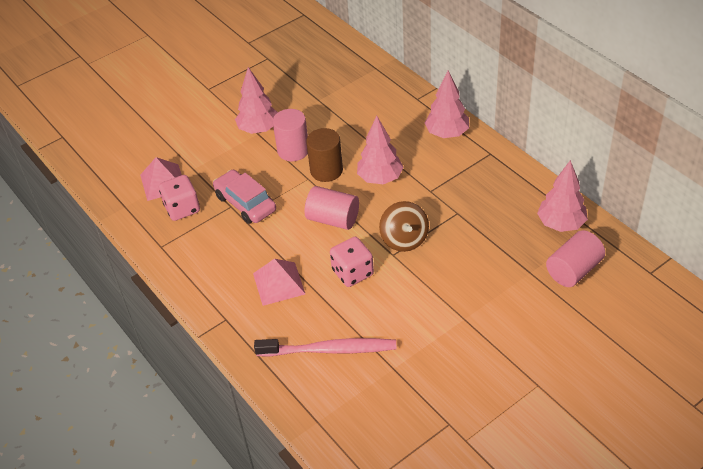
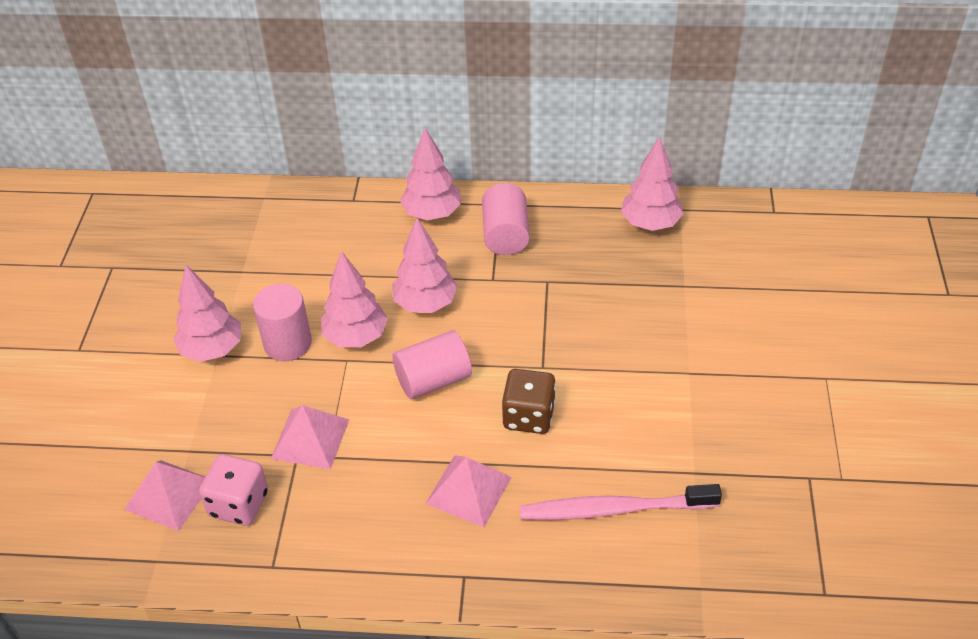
camera: 50 degrees left, 0 degrees up
pink car [213,170,276,224] -> pink pyramid [271,405,349,469]
pink toothbrush [254,338,397,357] -> pink toothbrush turned 135 degrees counterclockwise [519,484,722,520]
brown cylinder [306,128,343,182] -> pink tree [321,251,388,347]
pink dice [330,237,374,287] -> brown dice [502,369,556,434]
brown spinning top [379,201,429,252] -> none
pink cylinder [546,230,605,287] -> pink cylinder moved to [482,183,530,255]

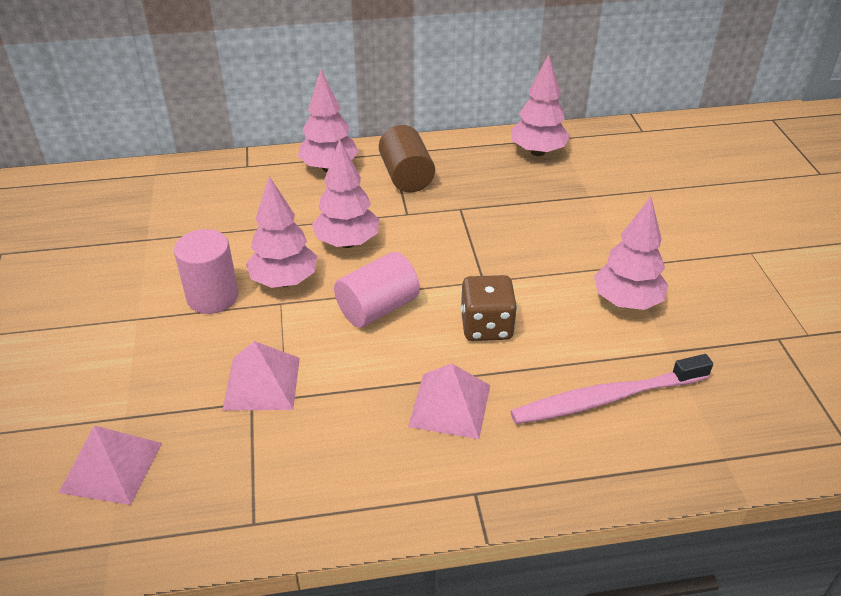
camera: 15 degrees left, 5 degrees down
pink tree [173,265,241,362] -> pink tree moved to [594,197,668,310]
pink dice [199,454,268,526] -> none
pink cylinder [482,183,530,255] -> brown cylinder [379,125,435,192]

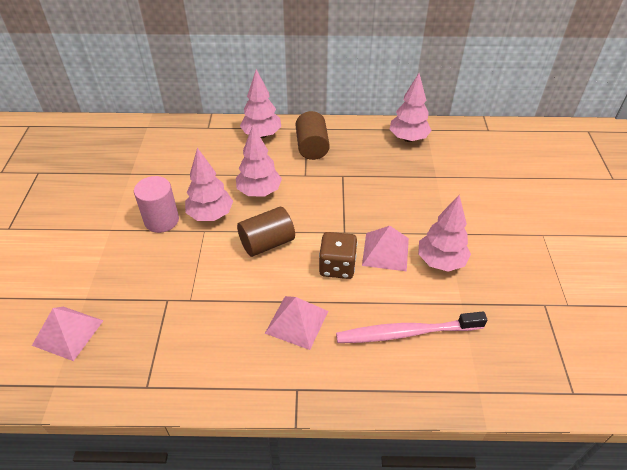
camera: 10 degrees right, 5 degrees up
pink pyramid [222,341,300,411] -> pink pyramid moved to [362,226,409,271]
pink cylinder [334,252,420,328] -> brown cylinder [237,207,295,257]

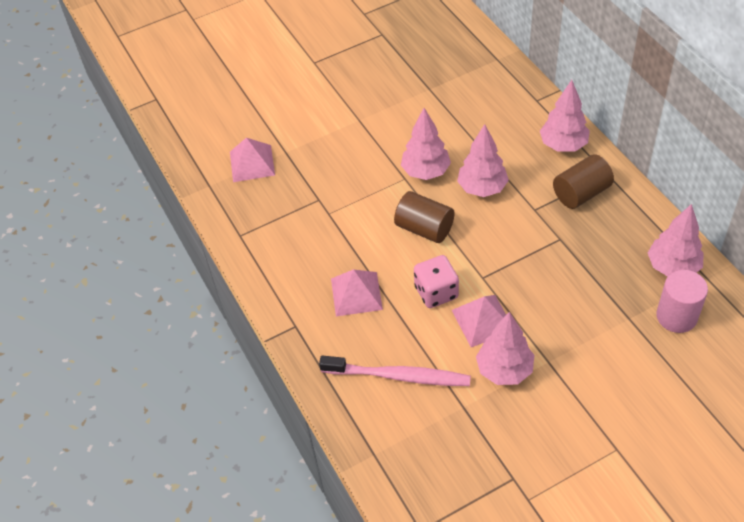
camera: 65 degrees right, 5 degrees up
pink cylinder [134,176,179,233] -> pink cylinder moved to [656,270,708,333]
brown dice [319,232,357,279] -> pink dice [414,255,459,308]
pink toothbrush [336,312,487,343] -> pink toothbrush turned 135 degrees clockwise [319,356,471,386]

